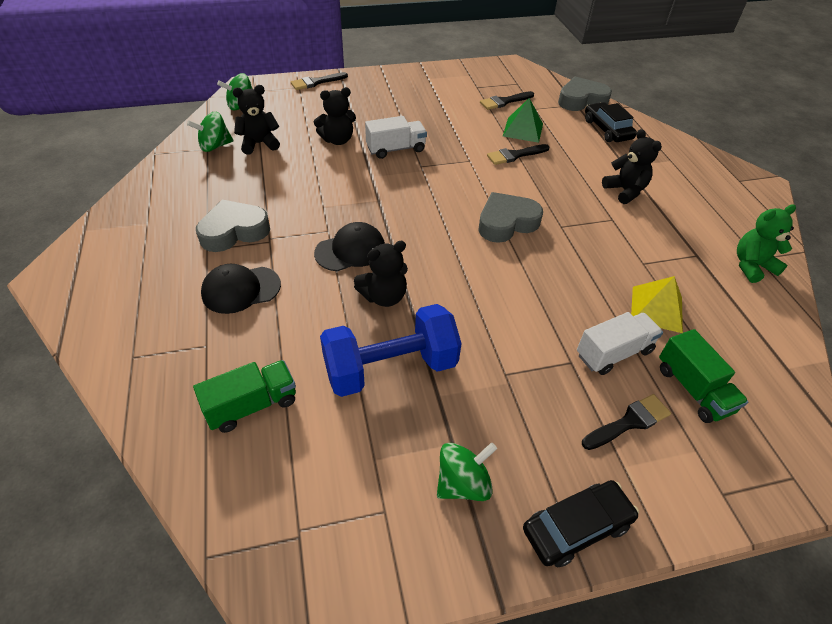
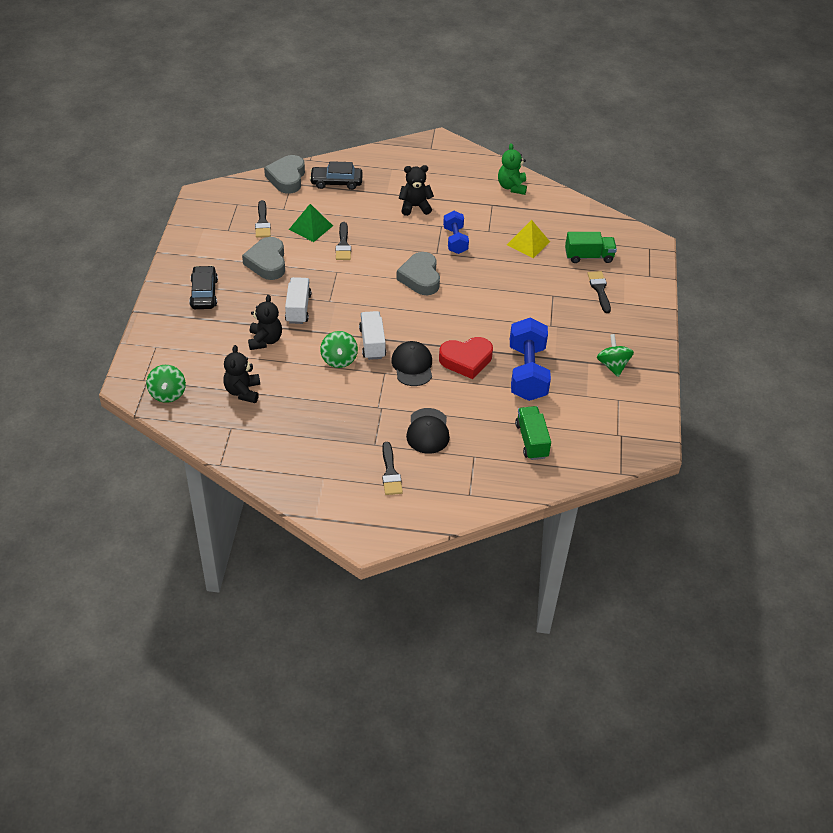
camera: 70 degrees left, 0 degrees up
green spinning top [187,112,233,152] -> green spinning top moved to [320,331,358,368]
grey heart [196,200,270,252] -> grey heart moved to [242,237,285,280]
black brush [291,72,348,90] -> black brush moved to [382,442,403,495]
black teddy bear [354,241,408,307] -> red heart [439,337,493,379]
black car [523,480,639,567] -> black car moved to [189,266,218,309]
white truck [577,312,663,375] -> white truck moved to [359,311,386,360]
none -> blue dumbbell [443,211,469,254]

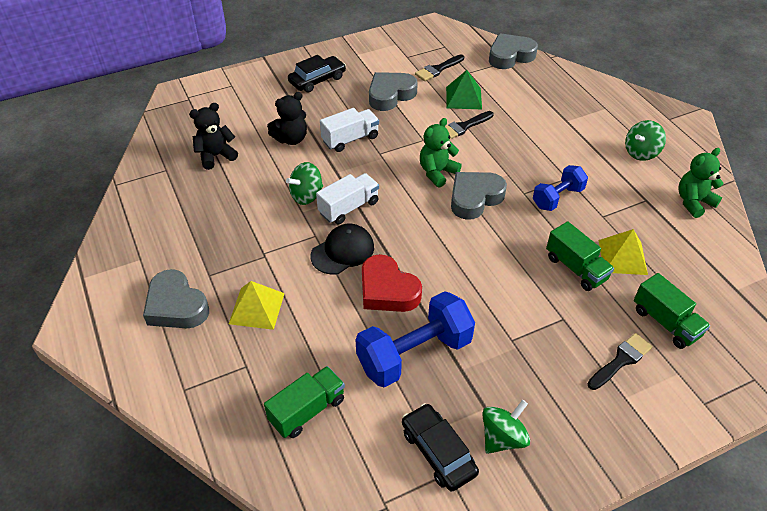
camera: 60 degrees right, 0 degrees up
green spinning top [146,365,186,403] -> green spinning top moved to [625,120,666,161]
black car [310,161,363,190] -> black car moved to [402,403,479,491]
black brush [382,442,403,495] -> grey heart [143,269,209,328]
black teddy bear [399,165,434,216] -> none
black cap [406,408,450,454] -> yellow pyramid [229,281,285,330]
none -> green teddy bear [420,118,462,188]
none -> green truck [546,221,614,291]

